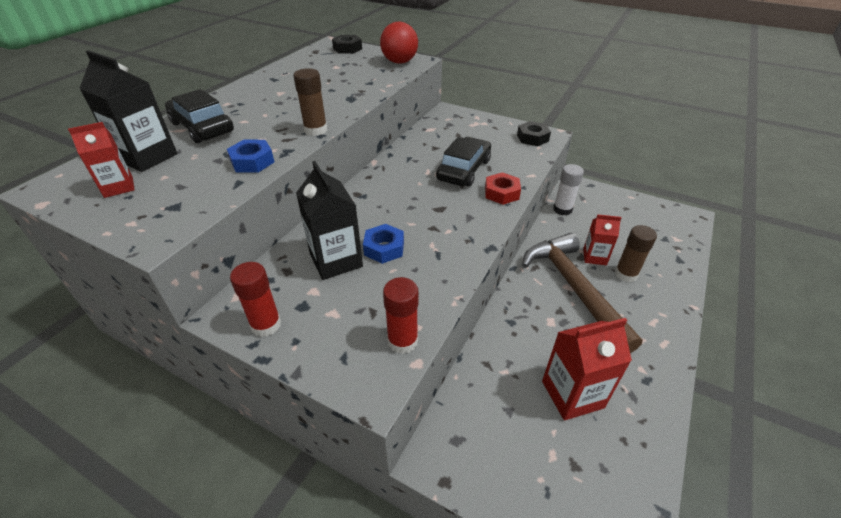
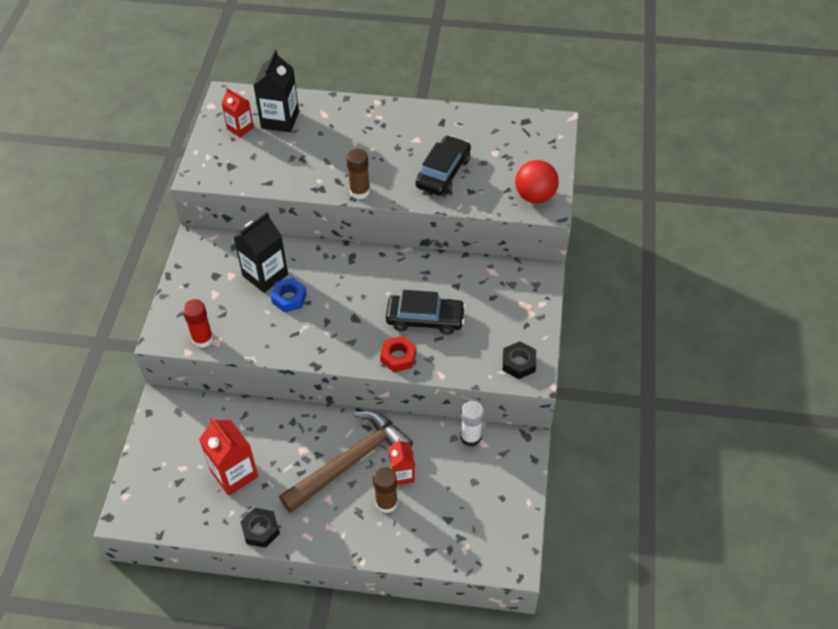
camera: 70 degrees right, 10 degrees up
black car [165,89,234,143] -> black car moved to [416,135,471,196]
blue nut [227,139,274,173] -> none
red glue stick [230,262,281,337] -> none
black nut [332,35,362,54] -> black nut moved to [240,508,280,548]

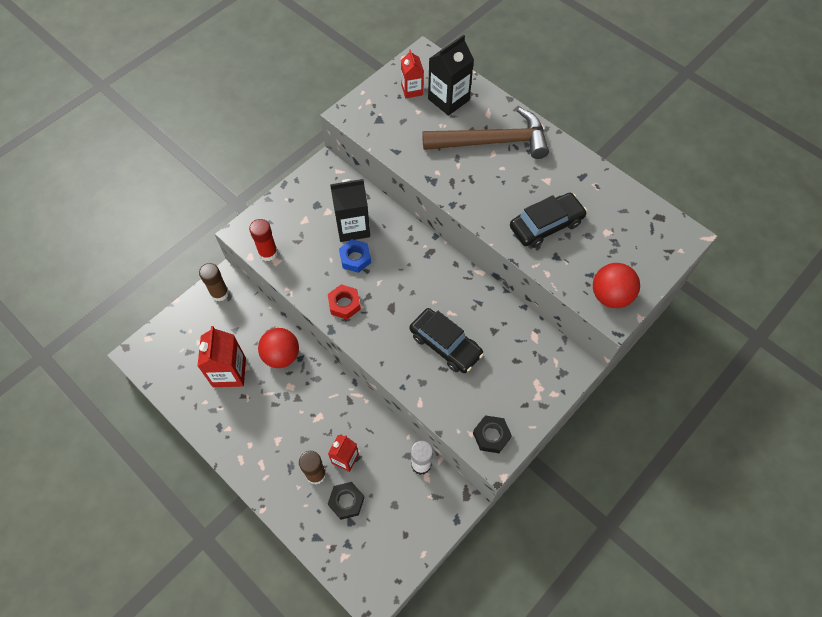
camera: 35 degrees right, 10 degrees up
black nut [240,508,280,548] -> black nut moved to [328,482,364,520]
brown hammer [279,411,413,513] -> brown hammer moved to [422,108,549,159]
brown glue stick [346,149,370,199] -> brown glue stick moved to [199,263,229,302]
red nut [380,336,416,372] -> red nut moved to [328,284,361,319]
none -> red ball [258,328,299,368]

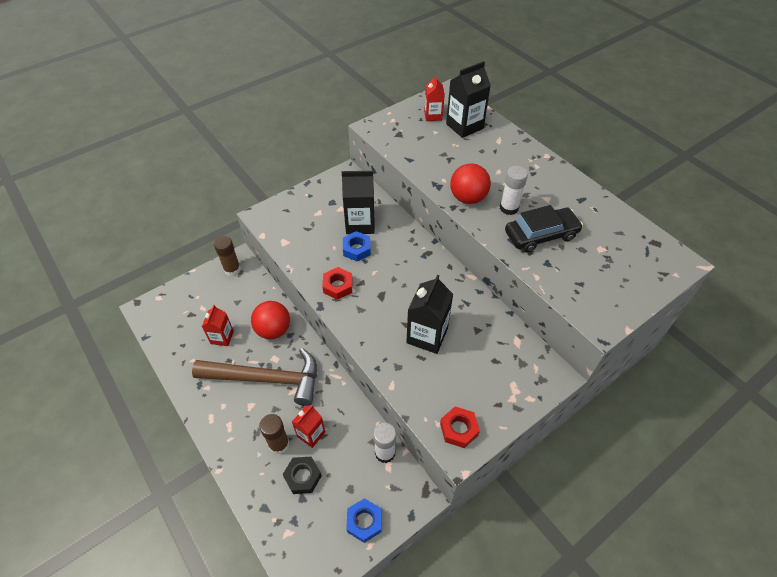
camera: 10 degrees right, 10 degrees down
red carton [197,326,246,387] -> red carton [202,305,234,346], size x0.62
red glue stick [249,219,278,261] -> none
black car [410,308,484,373] -> black carton [406,275,453,354]
brown hammer [422,108,549,159] -> brown hammer moved to [192,348,317,406]
black nut [473,415,512,453] -> red nut [440,406,480,448]
red ball [593,263,640,308] -> red ball moved to [450,163,491,204]
none -> blue nut [346,498,381,543]
none -> white glue stick [500,166,528,215]

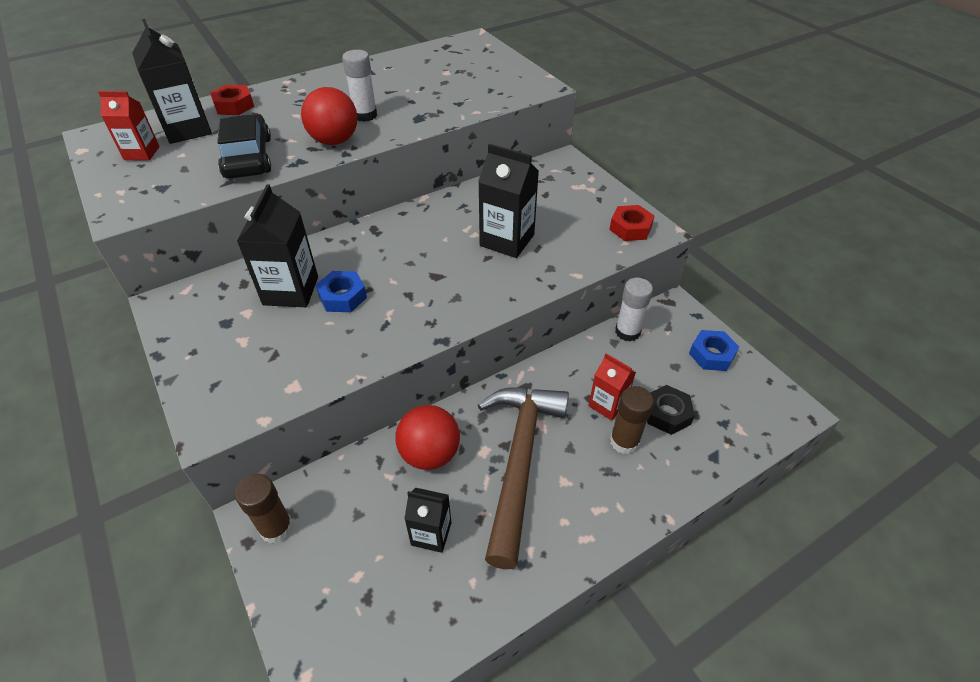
camera: 85 degrees left, 5 degrees down
red carton [202,305,234,346] -> black carton [405,488,451,553]
red nut [322,267,353,300] -> red nut moved to [210,84,254,115]
black car [505,205,583,252] -> black car moved to [217,114,271,179]

